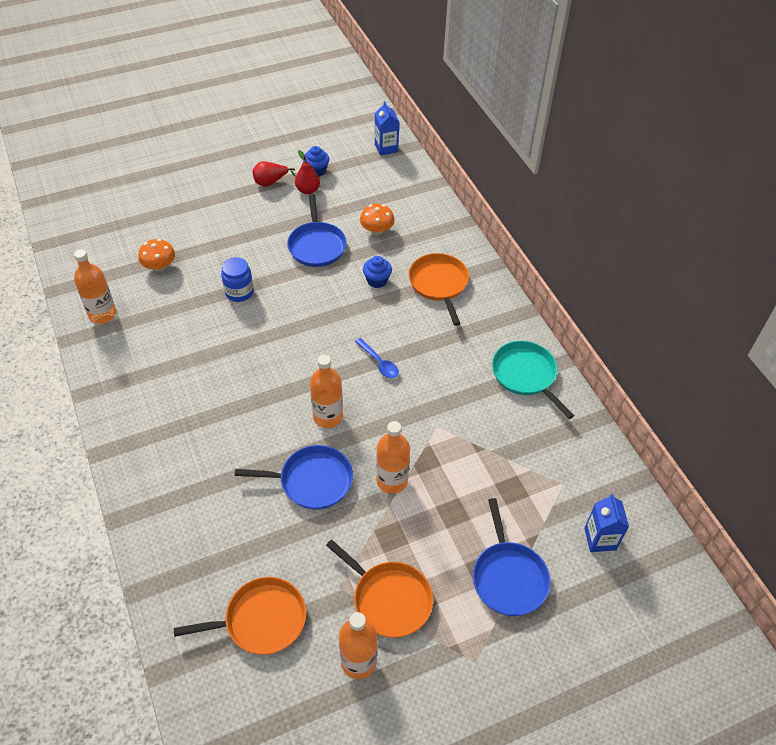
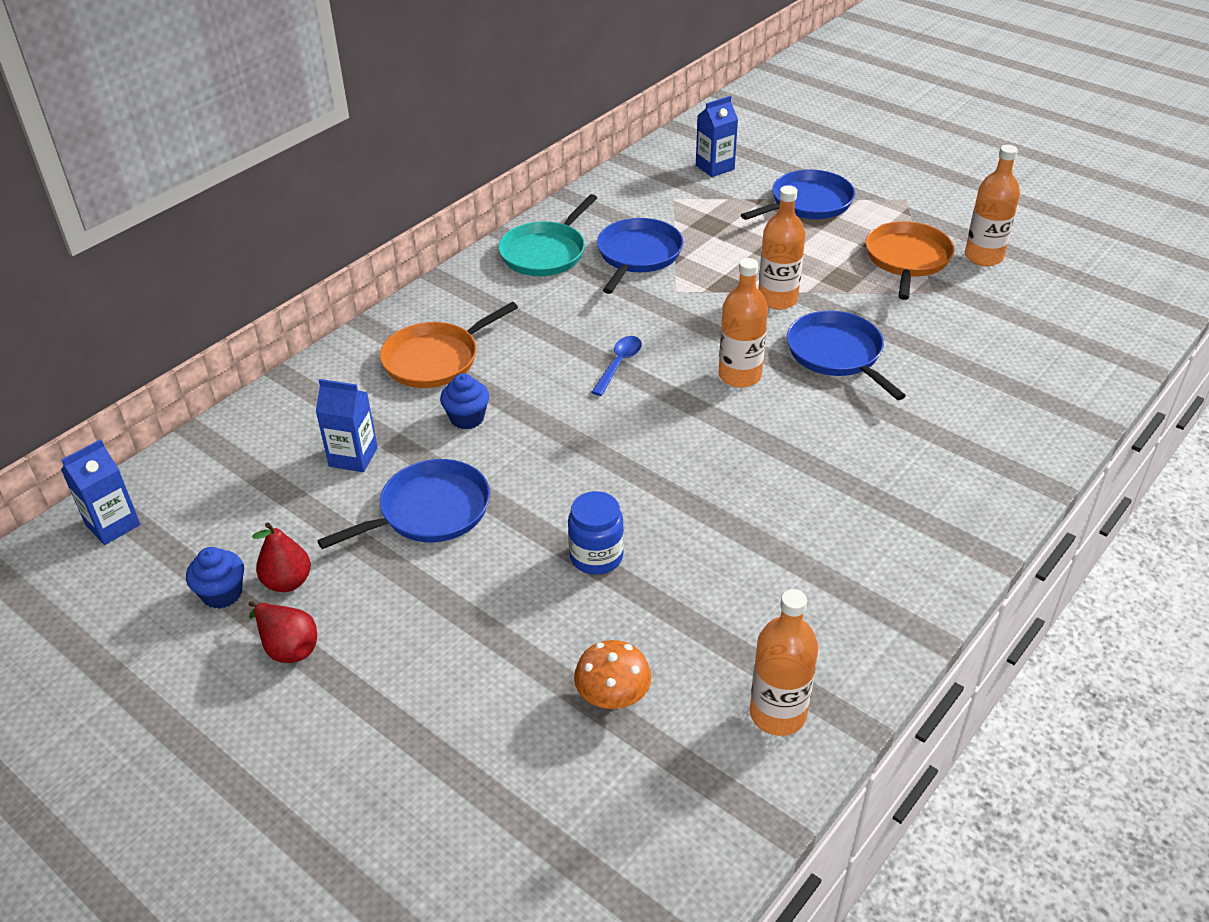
camera: 115 degrees left, 10 degrees down
orange pan [174,577,306,655] -> none
orange mushroom [360,204,395,235] -> blue carton [316,379,378,472]
none -> blue pan [597,218,683,294]

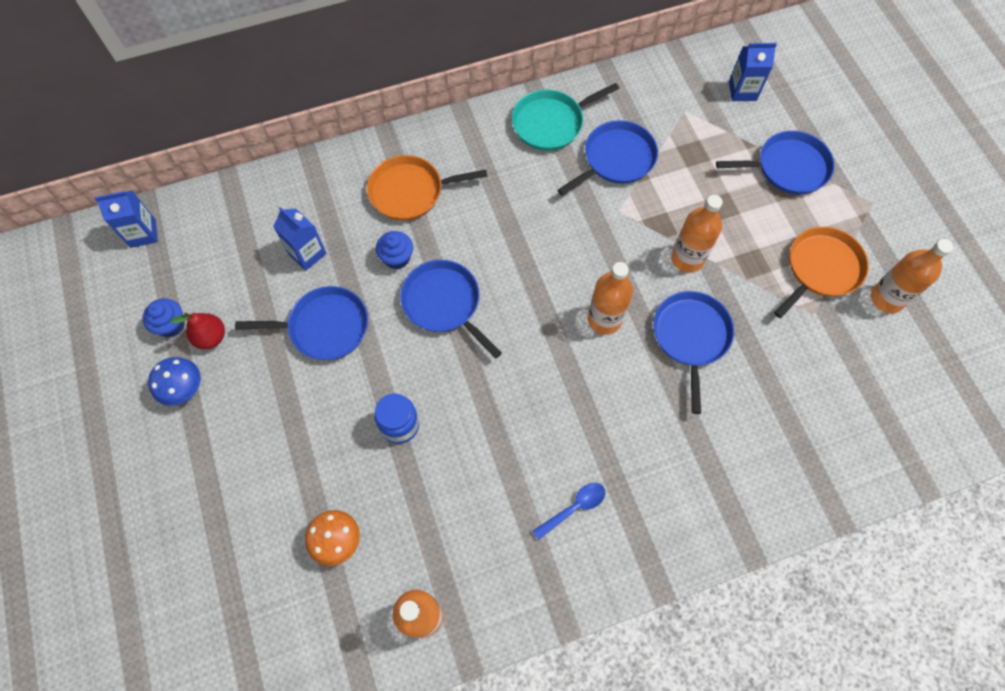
camera: 30 degrees right, 25 degrees up
red pear [249,601,317,663] -> blue mushroom [148,357,201,406]
blue spoon [591,336,642,396] -> blue spoon moved to [532,483,605,540]
none -> blue pan [400,260,502,359]

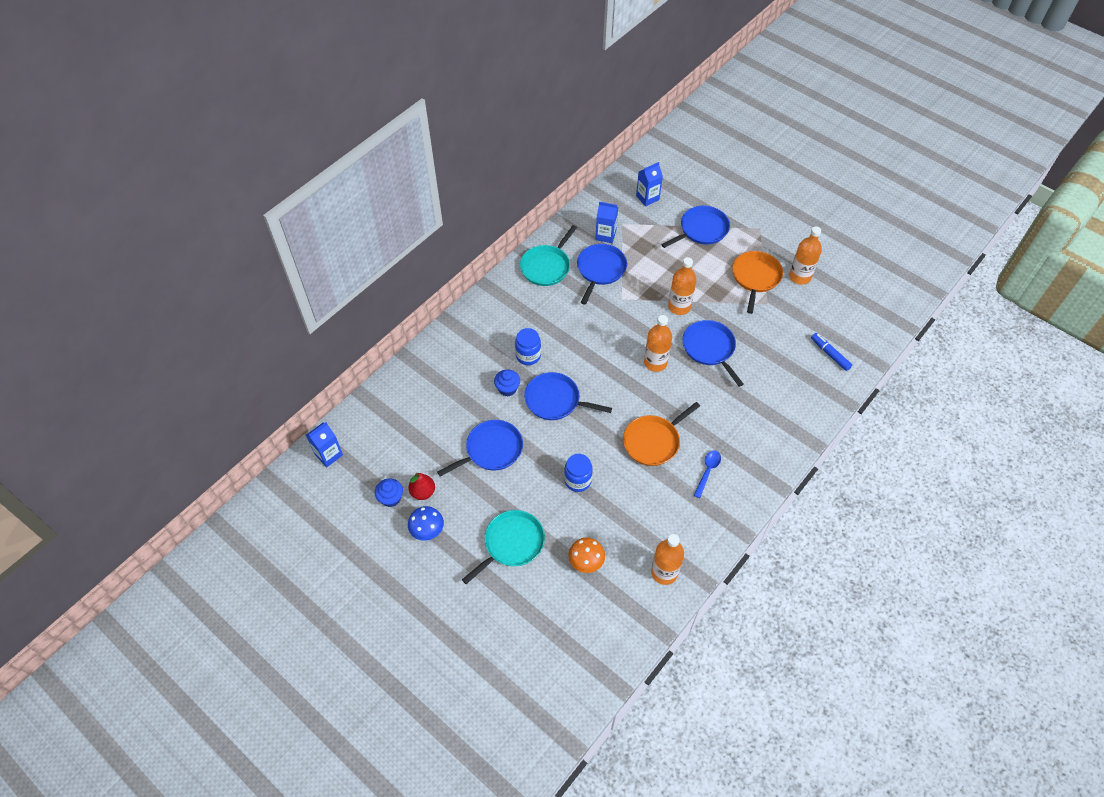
camera: 30 degrees left, 10 degrees down
blue carton [273,207,327,271] -> blue carton moved to [595,202,618,243]
orange pan [367,155,488,221] -> orange pan moved to [623,402,700,466]
none -> turquoise pan [462,510,545,584]
none -> blue jar [515,328,541,365]
none -> blue marker [811,333,852,371]

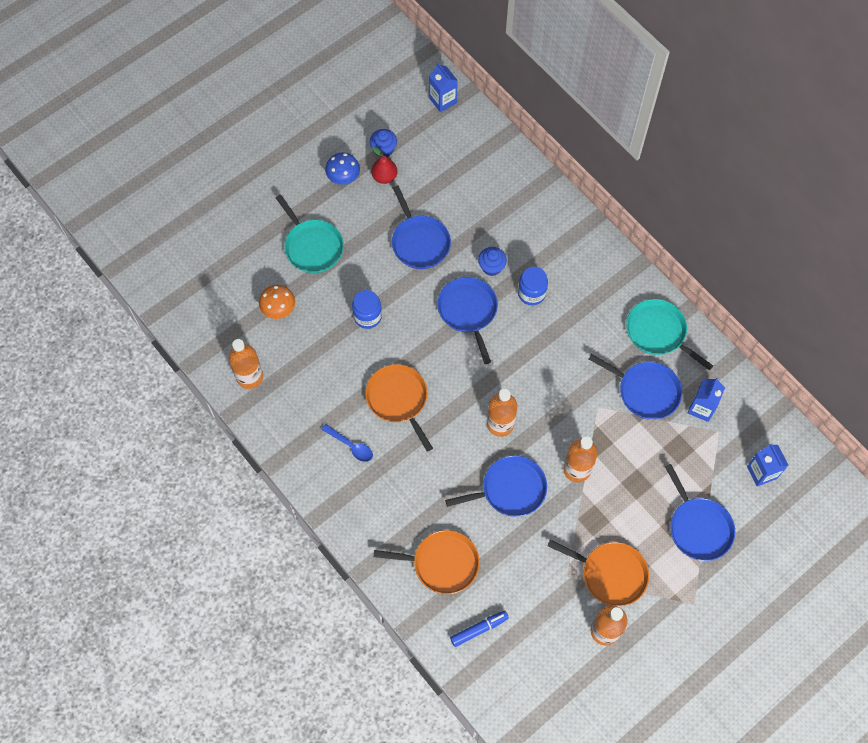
camera: 100 degrees right, 10 degrees up
blue pan [524,372,612,420] -> blue pan turned 45 degrees counterclockwise [437,277,498,364]
none -> orange pan [373,530,480,594]

